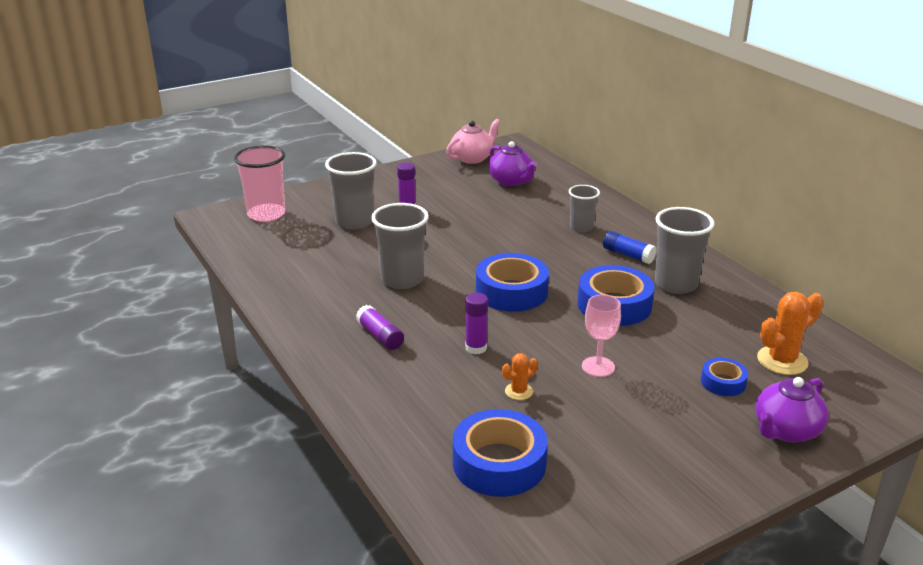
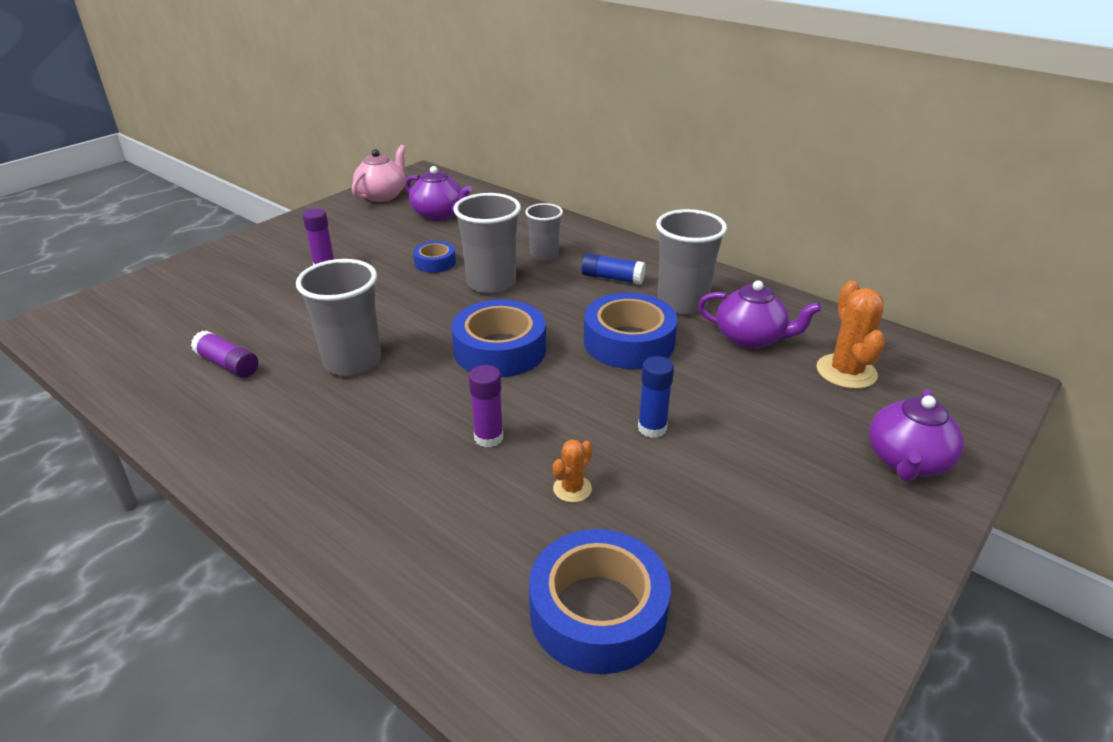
camera: 20 degrees left, 5 degrees up
pink cup [234,145,286,222] -> none
grey cup [325,152,377,230] -> grey cup moved to [453,193,521,294]
purple glue stick [356,305,404,350] -> purple glue stick moved to [191,330,258,378]
pink goblet [582,294,621,377] -> blue glue stick [638,356,674,438]
blue tape [701,358,748,396] -> blue tape moved to [413,241,456,273]
orange cactus [757,292,823,375] -> orange cactus turned 45 degrees counterclockwise [817,281,885,389]
none -> purple teapot [698,281,821,349]

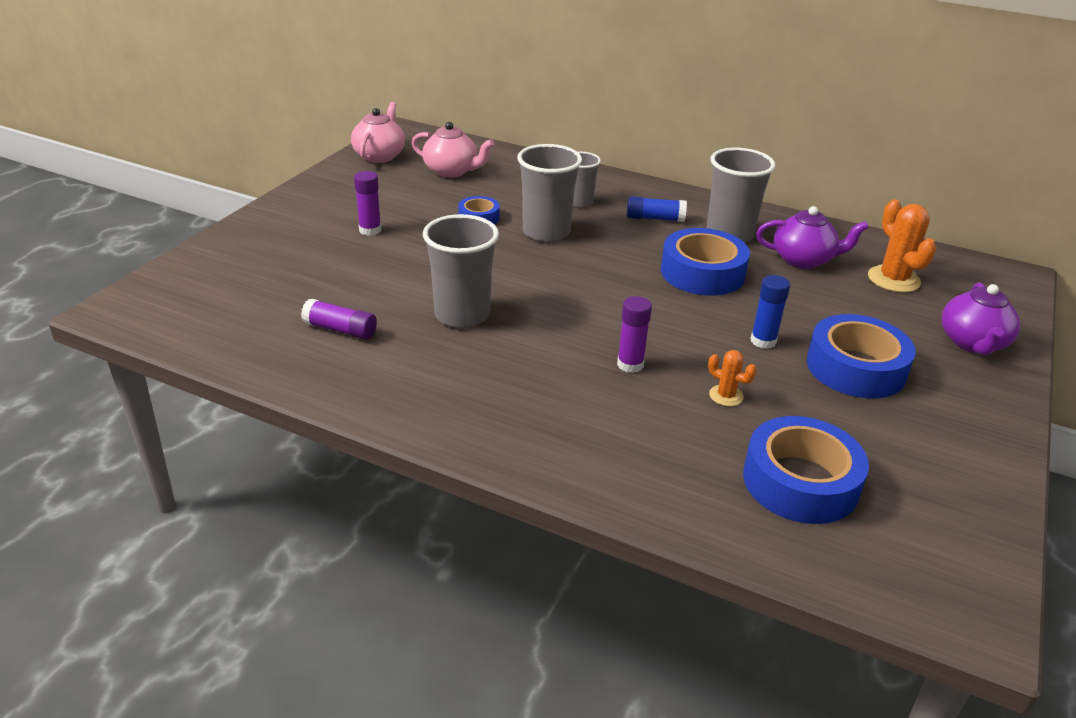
camera: 15 degrees left, 0 degrees up
purple teapot [405,166,472,221] -> pink teapot [412,122,494,178]
blue tape [451,299,546,377] -> blue tape moved to [807,314,916,399]
orange cactus [553,439,592,502] -> orange cactus turned 75 degrees counterclockwise [708,350,757,406]

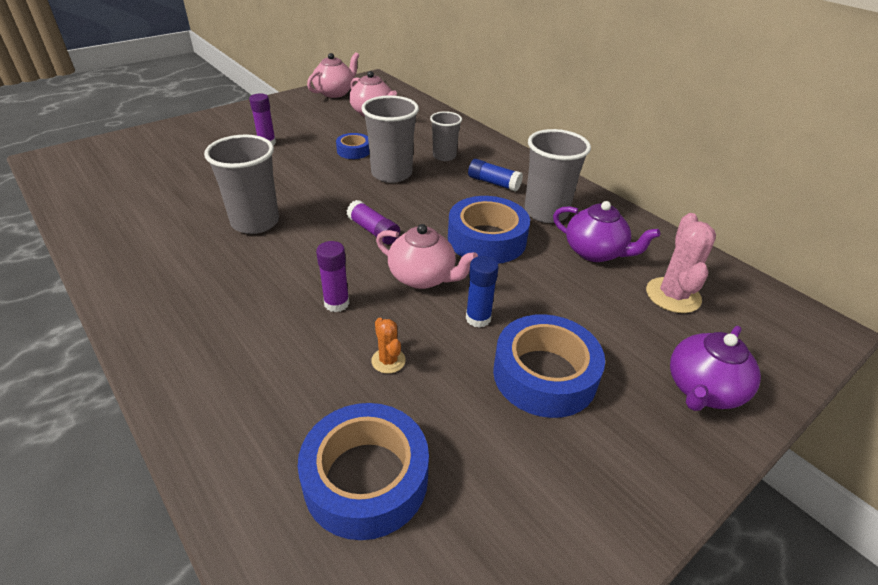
camera: 25 degrees right, 5 degrees up
purple glue stick [301,299,377,340] -> purple glue stick moved to [346,200,400,244]
orange cactus [868,199,937,293] -> pink cactus [646,213,716,313]
none -> pink teapot [376,224,478,289]

